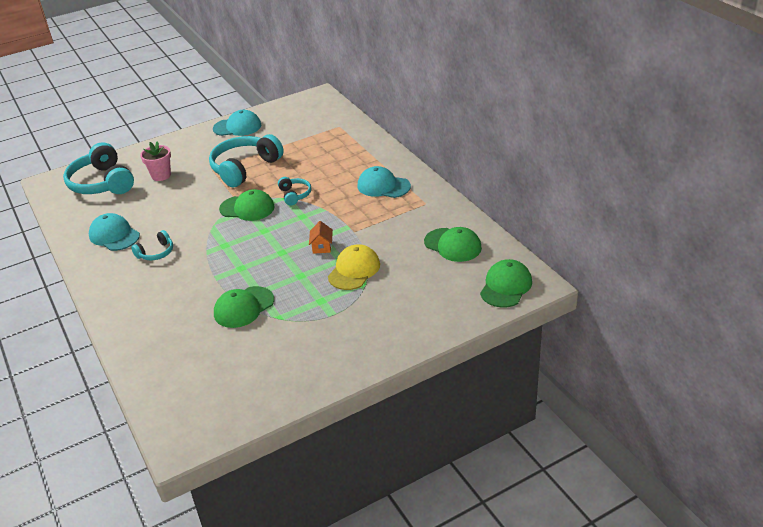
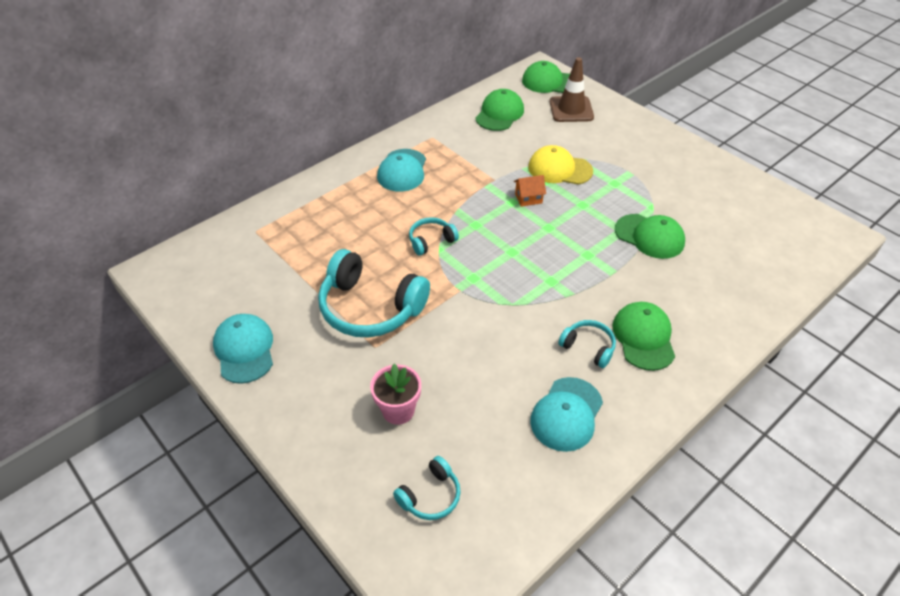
camera: 105 degrees left, 10 degrees up
turquoise headphones [63,142,134,194] -> turquoise headphones [393,456,461,520], size x0.49
green cap [219,189,275,221] -> green cap moved to [613,302,675,371]
none -> brown traffic cone [550,57,594,122]

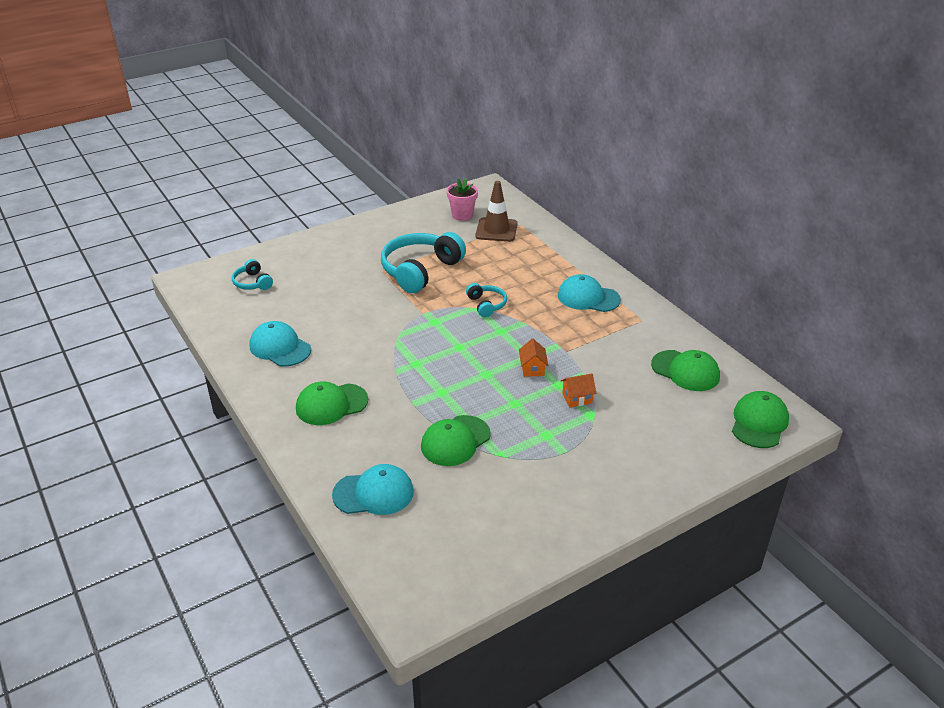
camera: 100 degrees right, 10 degrees down
turquoise cap [213,314,273,384] -> turquoise cap moved to [332,464,414,515]
pink flower pot [370,364,421,425] -> pink flower pot moved to [447,178,478,221]
yellow cap [528,145,593,185] -> orange house [561,374,596,407]
brown traffic cone [550,57,594,122] -> brown traffic cone moved to [475,181,517,242]
turquoise headphones [558,320,616,368] -> none
green cap [613,302,675,371] -> green cap turned 150 degrees clockwise [296,382,368,425]

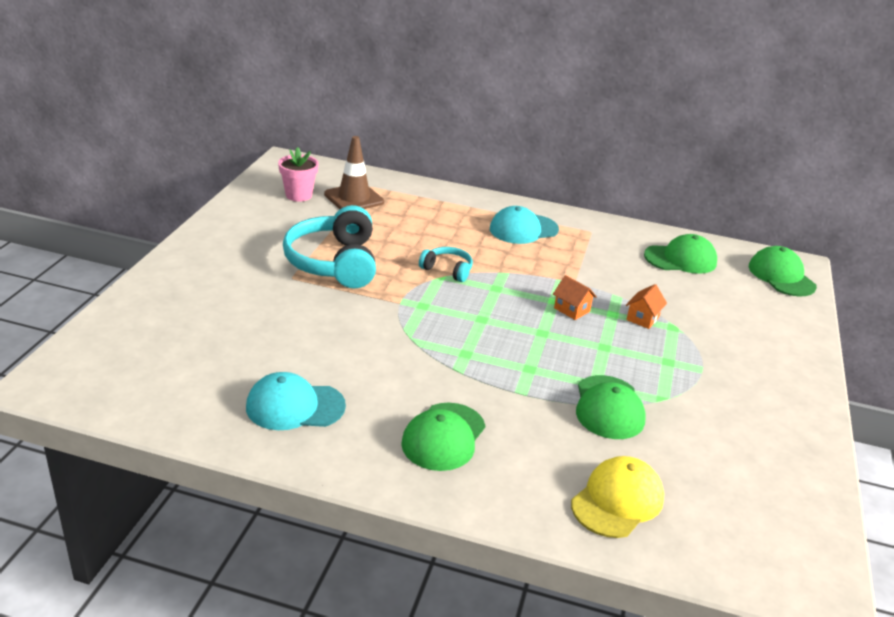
camera: 45 degrees left, 5 degrees down
turquoise headphones [232,259,273,290] -> none
turquoise cap [332,464,414,515] -> yellow cap [571,456,664,538]

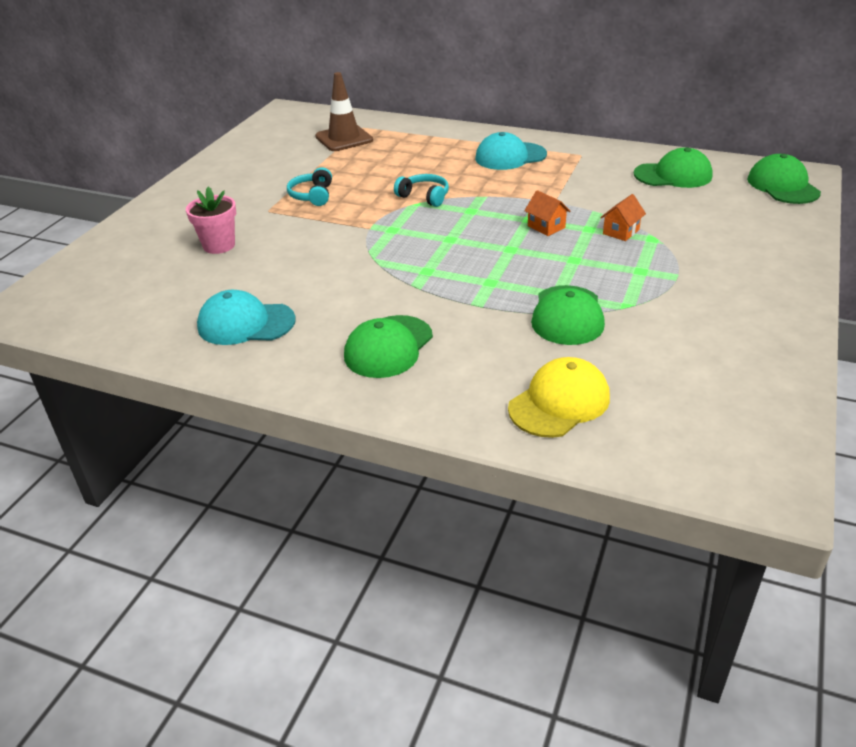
camera: 10 degrees right, 5 degrees up
pink flower pot [278,147,319,202] -> pink flower pot moved to [186,186,236,254]
turquoise headphones [283,205,376,288] -> turquoise headphones [287,167,332,206], size x0.49

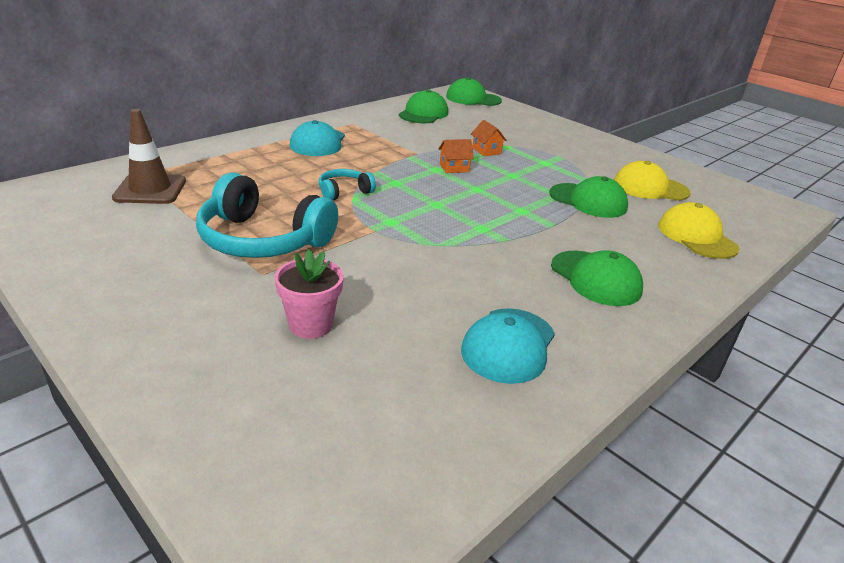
camera: 70 degrees left, 5 degrees down
turquoise headphones [287,167,332,206] -> turquoise headphones [196,172,338,258], size x2.04
none -> yellow cap [614,161,690,201]

